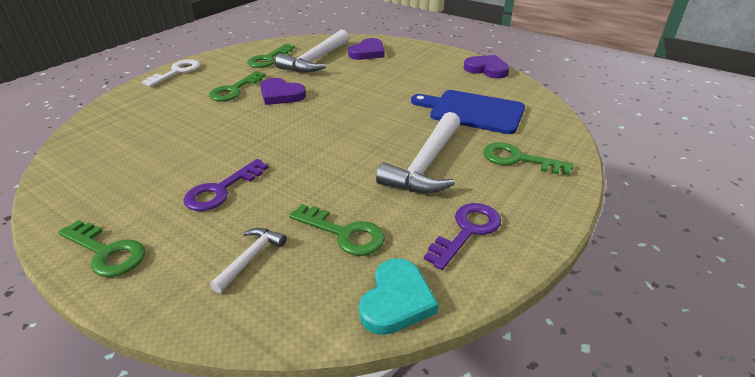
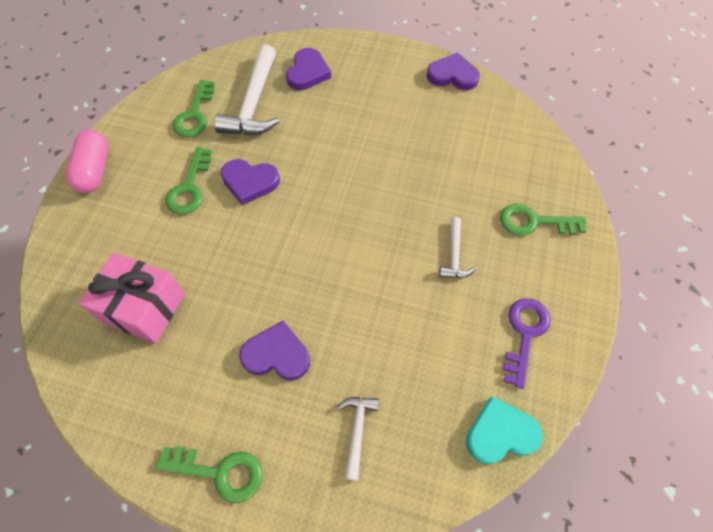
camera: 20 degrees left, 25 degrees up
white key [142,59,200,87] -> pink capsule [66,130,108,193]
purple key [183,159,269,211] -> purple heart [239,321,310,380]
green key [289,204,385,256] -> none
turquoise heart [359,258,438,335] -> turquoise heart turned 105 degrees counterclockwise [466,396,543,464]
white hammer [376,112,461,193] -> white hammer [439,217,476,278], size x0.50
blue cutting board [411,90,525,134] -> none
none -> pink gift [78,252,185,344]

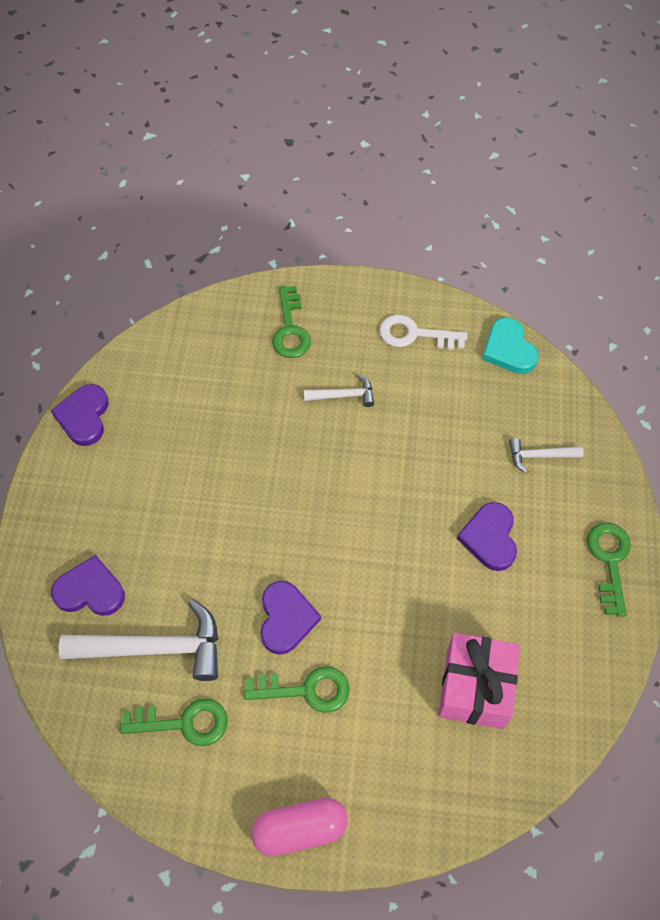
camera: 100 degrees left, 0 degrees up
purple key [503,298,551,389] -> white key [379,314,467,350]

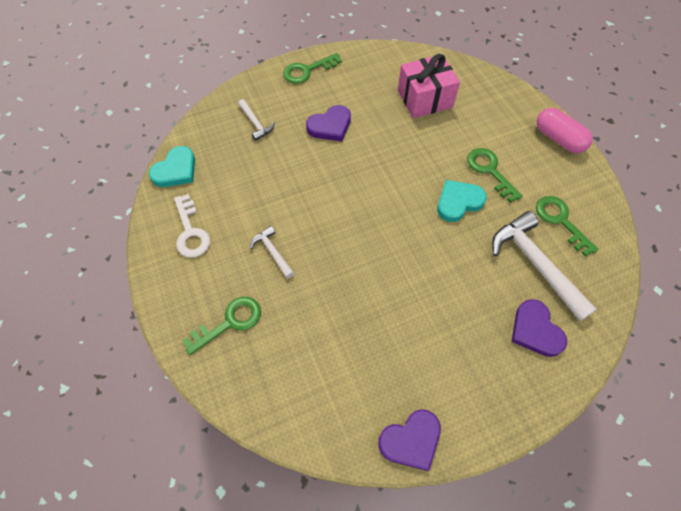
camera: 120 degrees left, 0 degrees up
purple heart [260,581,321,655] -> turquoise heart [437,180,487,222]

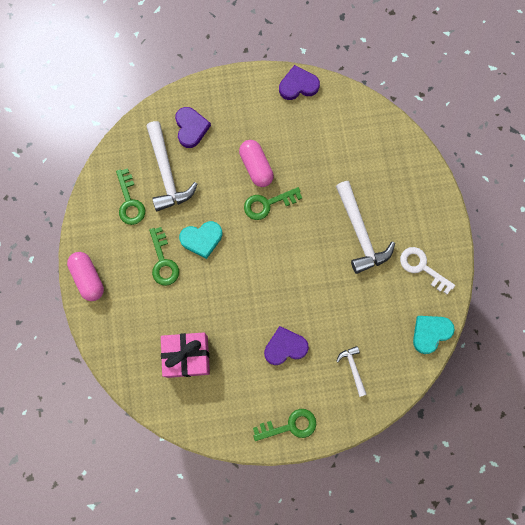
camera: 165 degrees left, 15 degrees up
white key [174,194,210,258] -> white key turned 45 degrees counterclockwise [400,247,455,294]
green key [182,297,261,355] -> green key moved to [244,187,302,220]
white hammer [250,226,294,279] -> white hammer [336,181,395,274], size x1.98
none -> pink capsule [239,140,274,187]

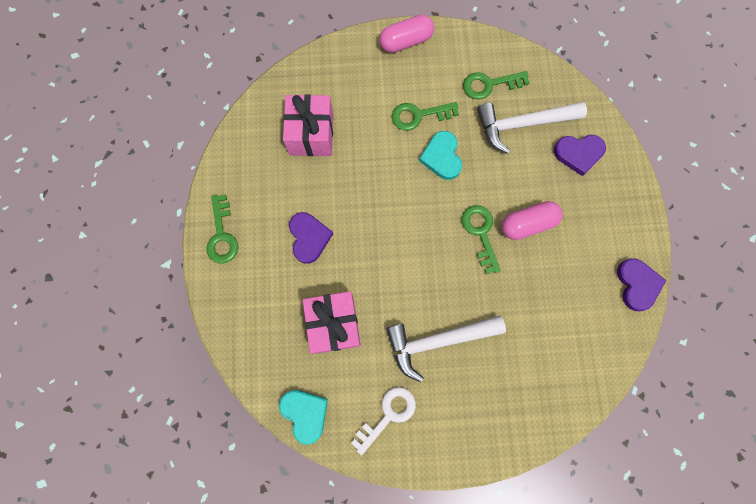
camera: 95 degrees right, 0 degrees up
white hammer [336,346,367,397] -> none
none -> pink gift [303,291,361,354]

